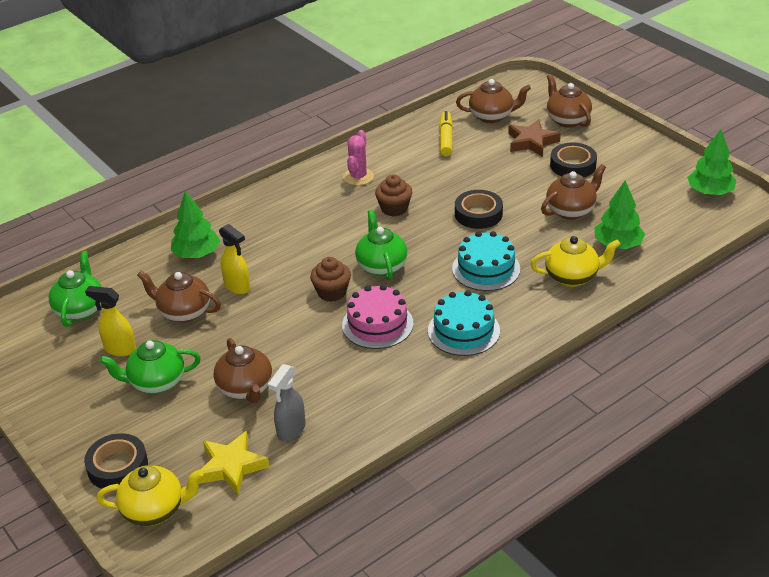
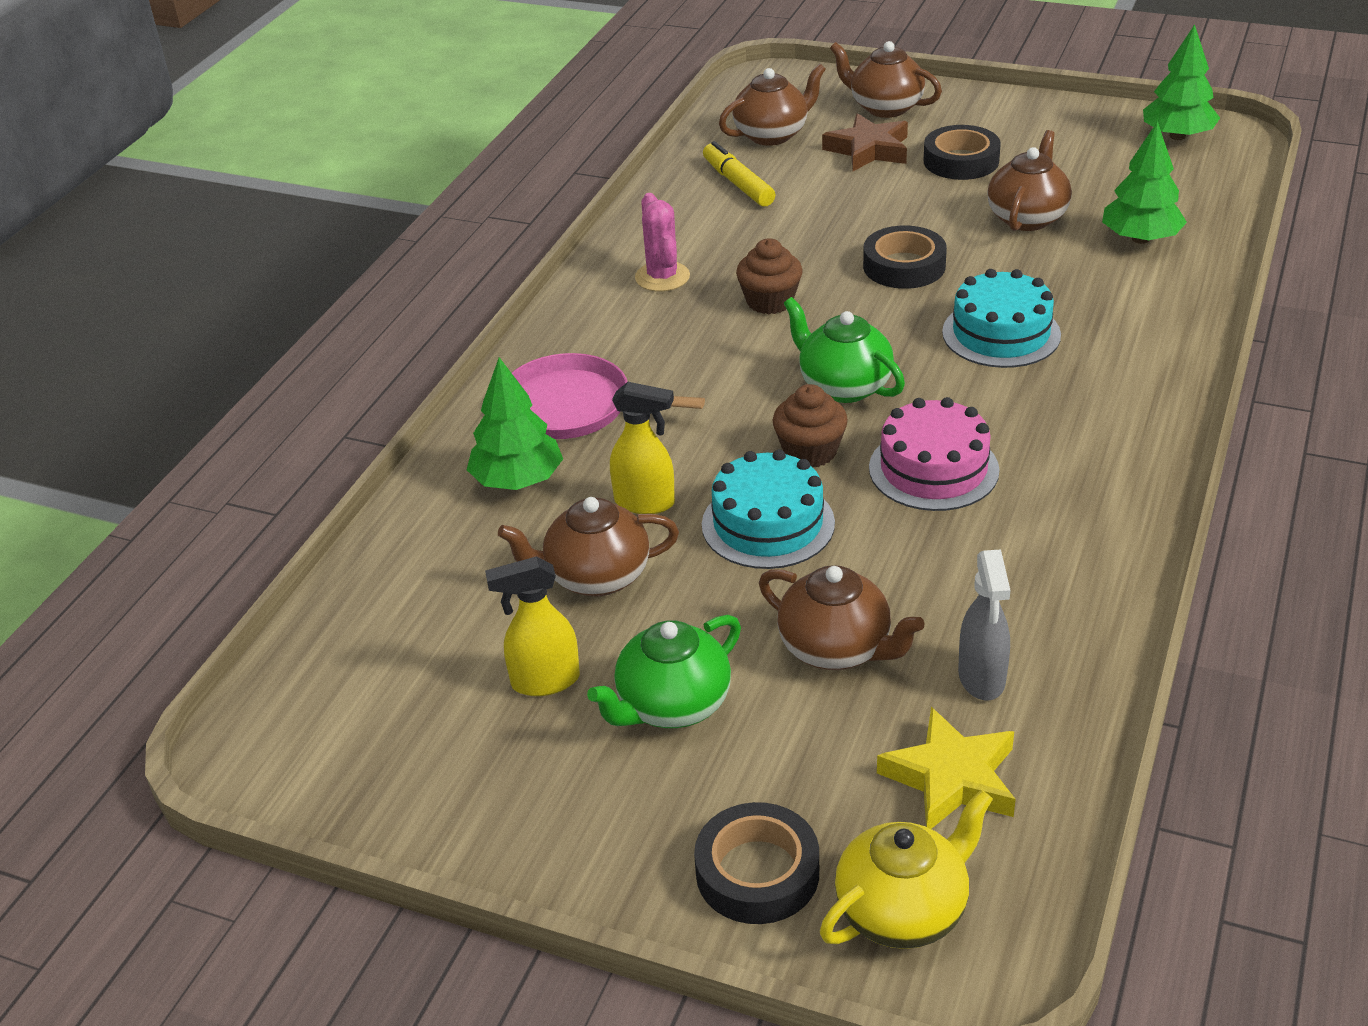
camera: 30 degrees left, 0 degrees up
green teapot [49,251,102,327] -> none
turquoise cake [428,290,500,356] -> turquoise cake moved to [702,450,835,569]
yellow teapot [530,236,620,287] -> none
none -> pink pan [512,353,705,439]

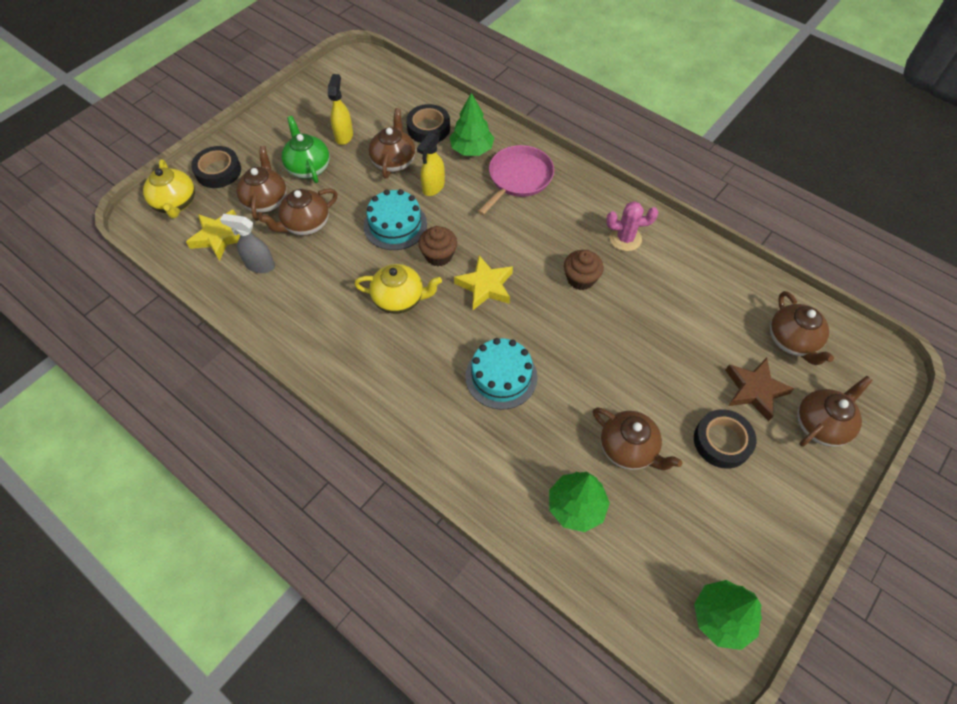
camera: 105 degrees right, 20 degrees up
yellow marker [703,141,775,207] -> none
green teapot [783,297,905,403] -> yellow star [454,255,513,310]
black tape [863,225,947,289] -> black tape moved to [406,104,450,143]
pink cake [869,397,1000,511] -> yellow teapot [354,264,442,314]
none -> brown teapot [236,146,287,221]

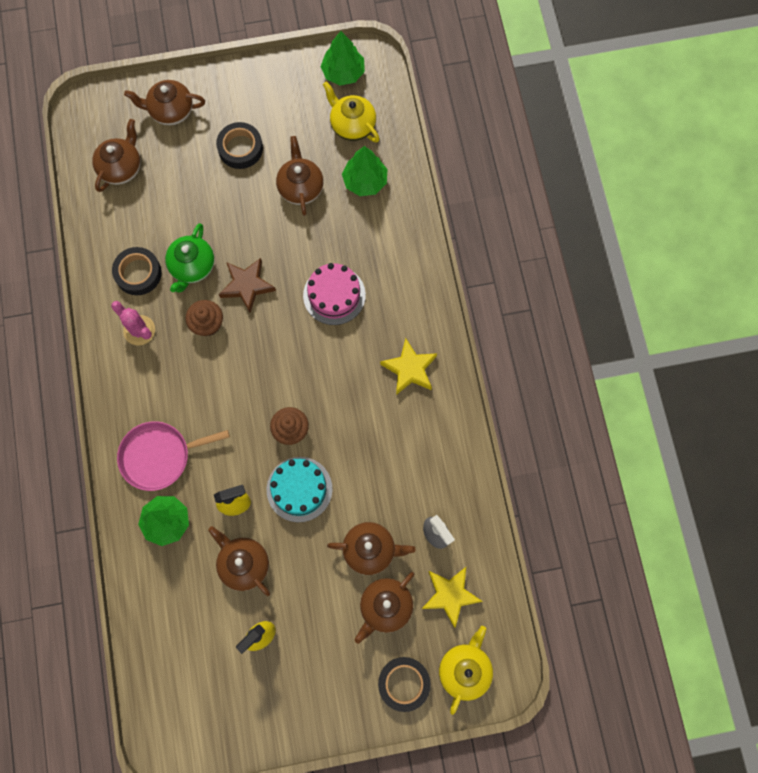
camera: 140 degrees left, 15 degrees up
green teapot [281,116,329,183] -> green teapot moved to [165,223,214,293]
yellow teapot [354,264,442,314] -> yellow teapot moved to [323,81,380,143]
brown teapot [369,108,416,179] -> brown teapot turned 90 degrees clockwise [208,526,270,596]
black tape [406,104,450,143] -> black tape moved to [112,247,162,295]
yellow star [454,255,513,310] -> yellow star moved to [380,338,437,395]
turquoise cake [465,338,538,410] -> pink cake [303,263,366,325]
brown star [725,358,795,421] -> brown star moved to [219,258,276,313]

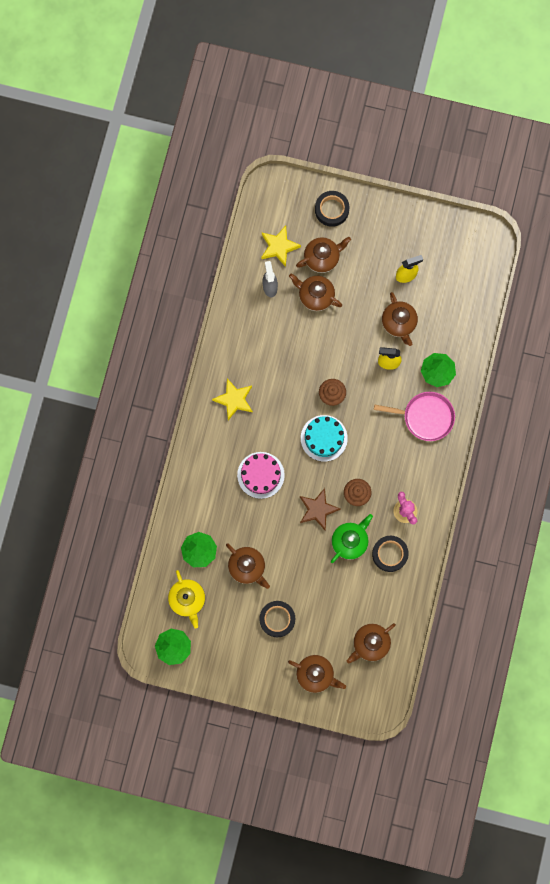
camera: 155 degrees left, 5 degrees up
turquoise cake [267,457,332,522] -> turquoise cake moved to [301,415,348,462]
brown teapot [276,136,324,216] -> brown teapot turned 60 degrees counterclockwise [226,543,270,589]
yellow teapot [439,626,493,715] -> none

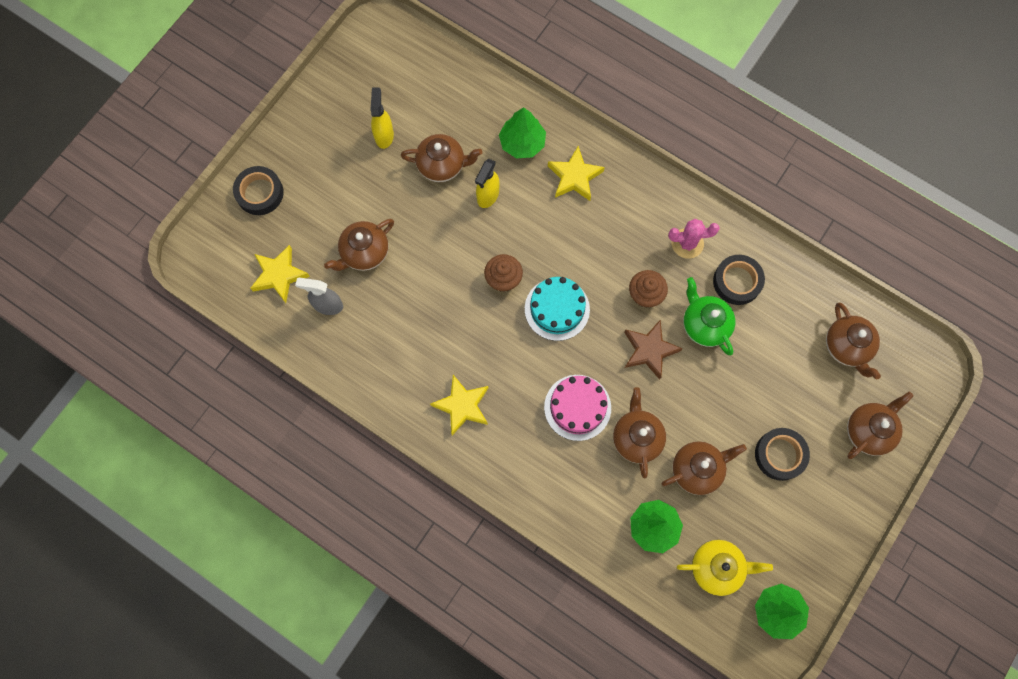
camera: 70 degrees left, 5 degrees down
brown teapot [296,237,351,273] -> brown teapot moved to [613,387,666,478]
pink pan [374,392,455,441] -> yellow star [548,146,605,201]

